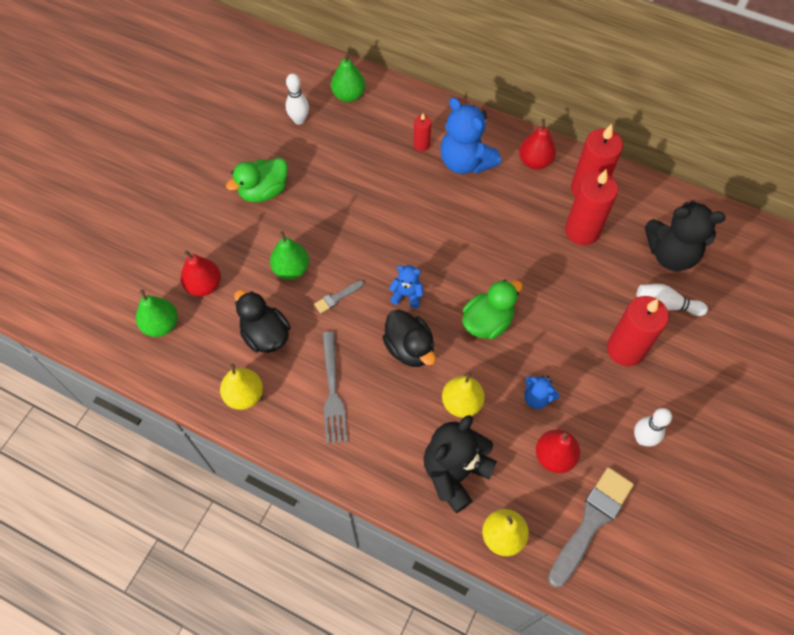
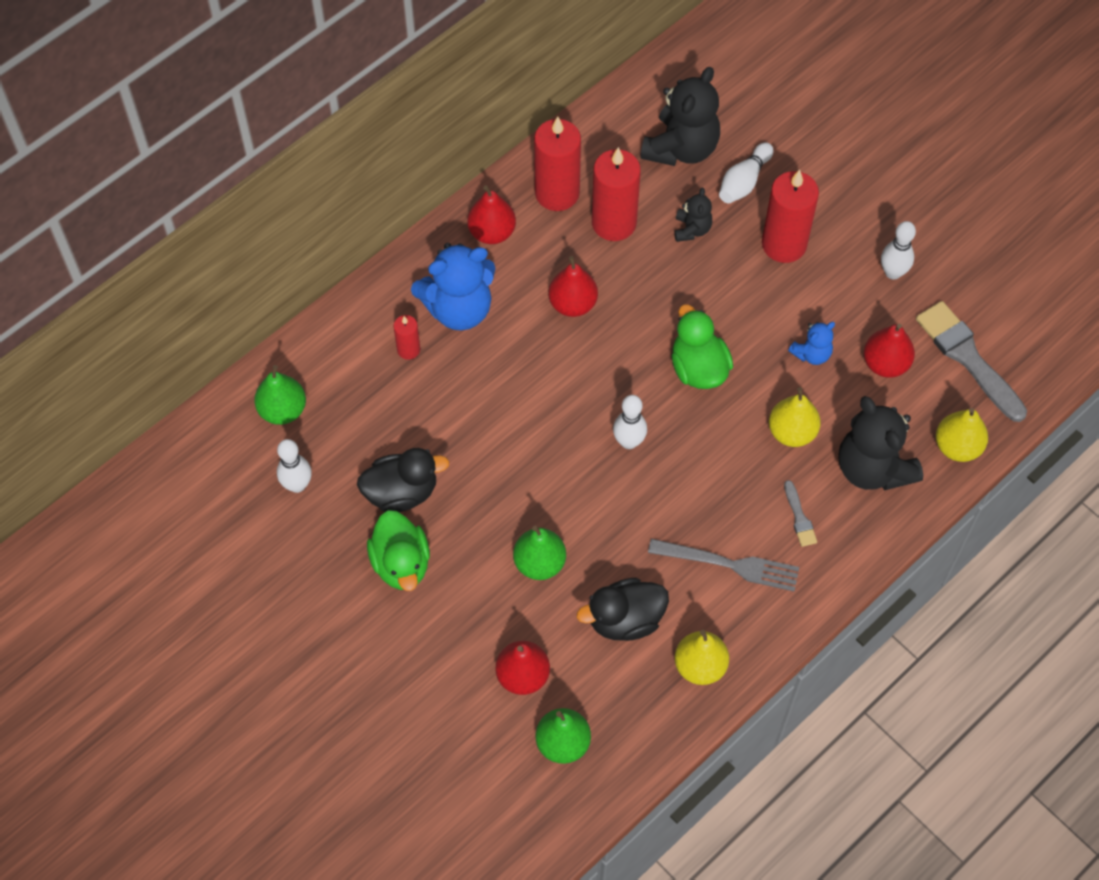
camera: 70 degrees left, 0 degrees up
grey brush [314,280,364,313] -> grey brush moved to [784,480,817,547]
black duck [382,310,436,367] -> black duck moved to [357,448,449,512]
blue teddy bear [389,265,424,308] -> white bowling pin [613,395,647,449]
none -> red pear [548,256,598,317]
none -> black teddy bear [674,188,712,242]

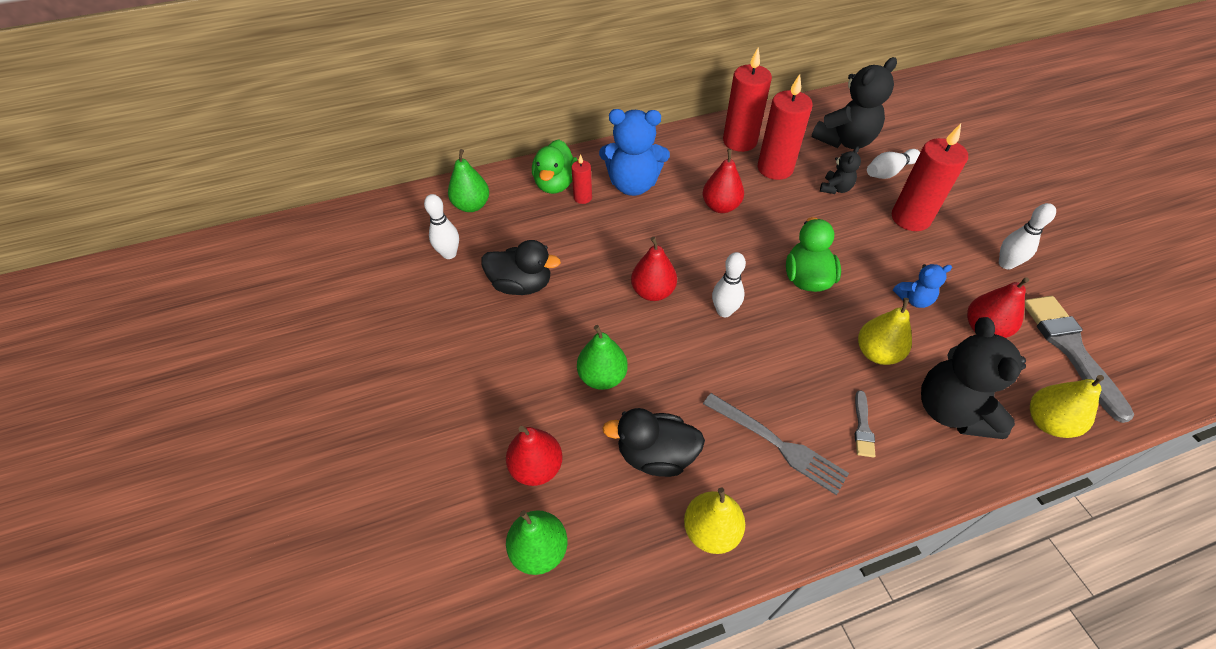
camera: 25 degrees right, 10 degrees down
green duck [367,510,430,591] -> green duck moved to [532,139,577,194]
red pear [467,185,516,244] -> red pear moved to [631,237,677,301]

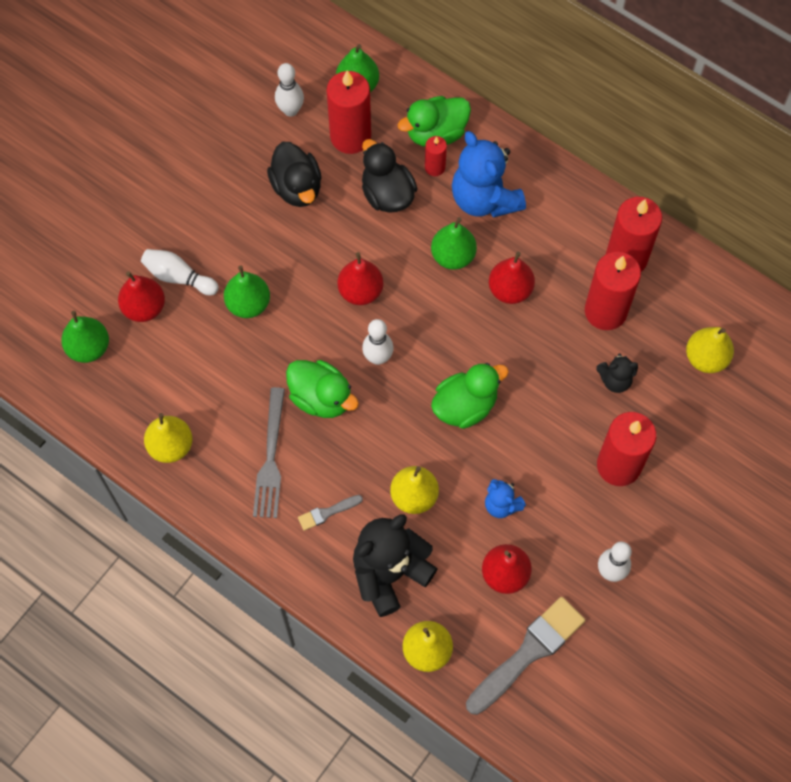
camera: 55 degrees right, 15 degrees up
black duck [602,408,705,477] -> black duck moved to [362,139,418,213]
black teddy bear [812,57,897,149] -> yellow pear [686,327,734,373]
white bowling pin [867,149,920,179] -> white bowling pin moved to [141,249,219,295]
none -> green duck [286,360,359,418]
none -> red candle [327,70,371,154]
none -> green pear [431,217,477,270]

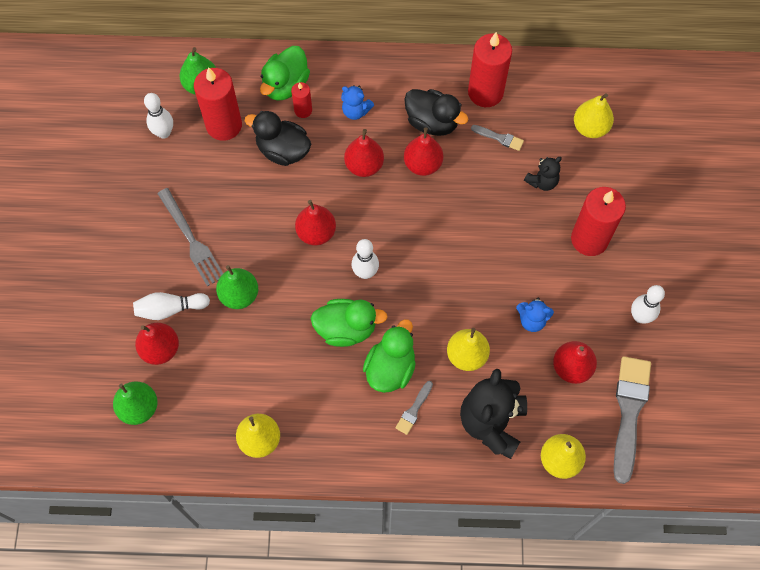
camera: 35 degrees left, 0 degrees up
grey fork [253,387,285,518] -> grey fork moved to [157,188,223,286]
black duck [267,142,321,207] -> black duck moved to [404,89,468,136]
green pear [431,217,477,270] -> red pear [344,129,384,177]
green duck [431,363,509,429] -> green duck moved to [363,319,416,393]
blue teddy bear [452,131,526,218] -> blue teddy bear [341,85,374,120], size x0.50
red candle [585,252,641,330] -> grey brush [471,125,524,151]

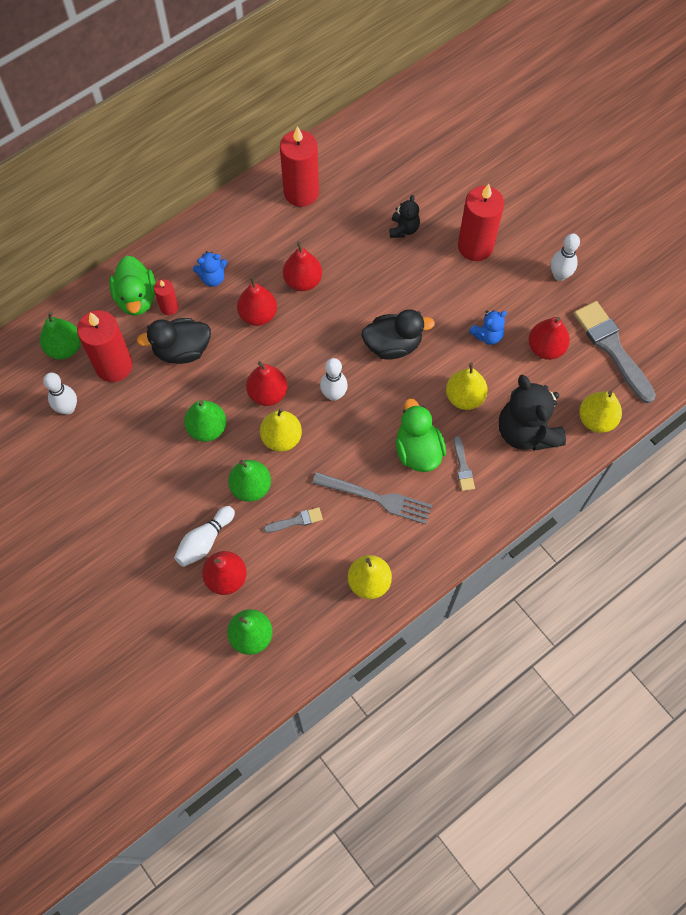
camera: 40 degrees left, 0 degrees up
grey fork [157,188,223,286] -> grey fork moved to [312,472,432,524]
green duck [311,299,388,347] -> none
black duck [404,89,468,136] -> black duck moved to [361,309,435,360]
grey brush [471,125,524,151] -> grey brush moved to [264,507,323,533]
yellow pear [574,93,614,138] -> yellow pear moved to [260,408,302,452]
none -> green pear [184,400,226,442]

